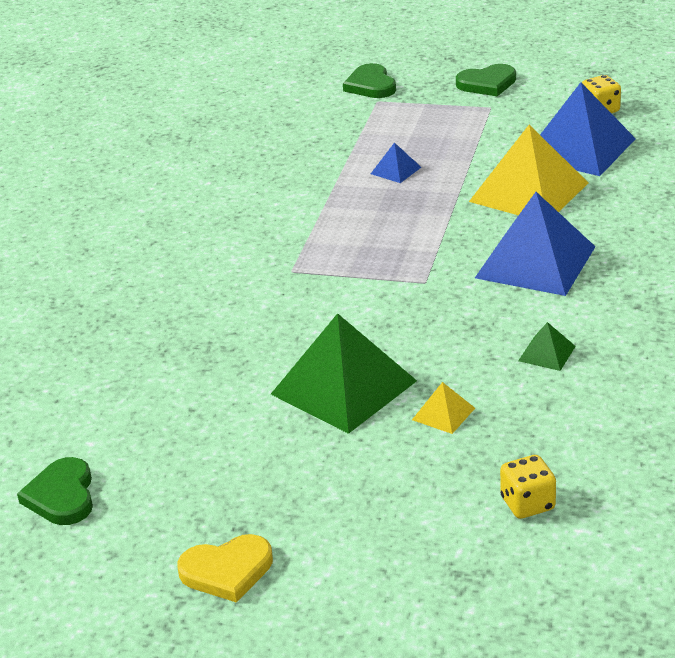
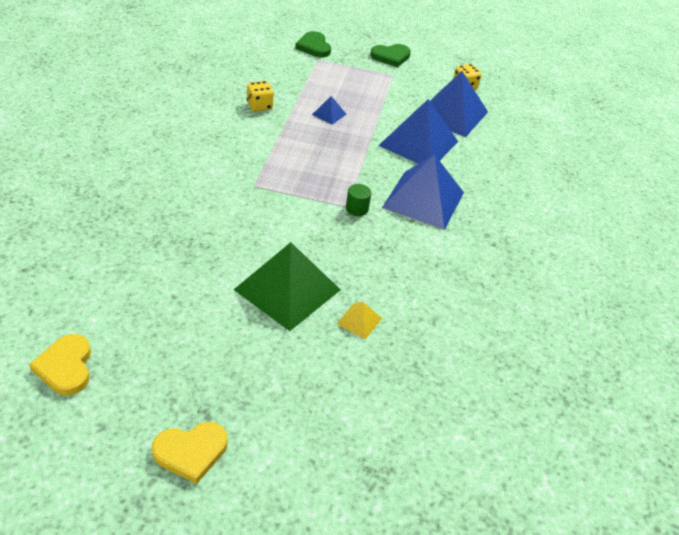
camera: 10 degrees left, 10 degrees up
green heart [17,457,93,525] -> yellow heart [29,334,91,395]
yellow pyramid [469,125,588,215] -> blue pyramid [378,99,458,164]
yellow dice [500,455,556,519] -> yellow dice moved to [247,81,274,111]
green pyramid [518,322,576,371] -> none
none -> green cylinder [346,184,371,216]

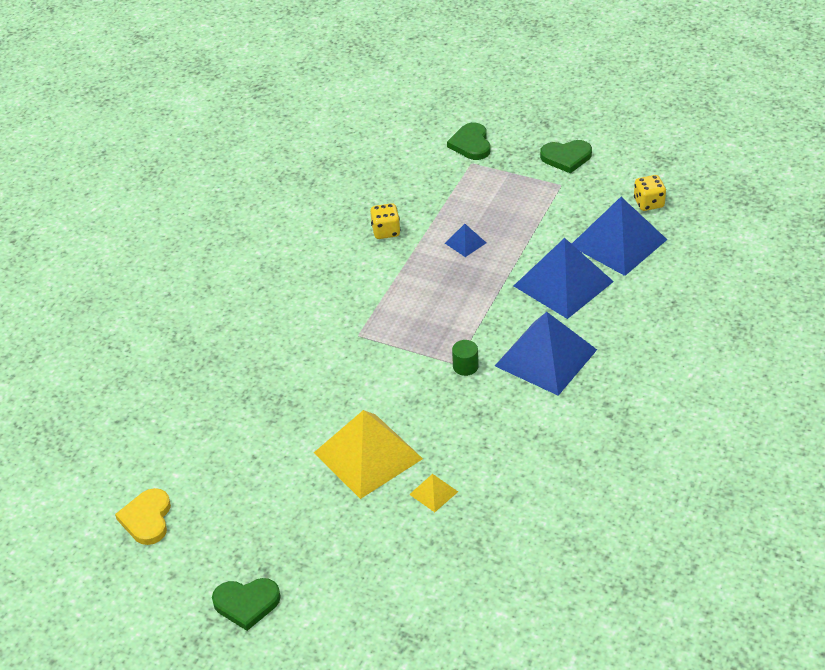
camera: 20 degrees right, 0 degrees up
yellow heart [152,422,227,484] -> green heart [212,578,281,631]
green pyramid [234,242,341,331] -> yellow pyramid [314,410,423,499]

